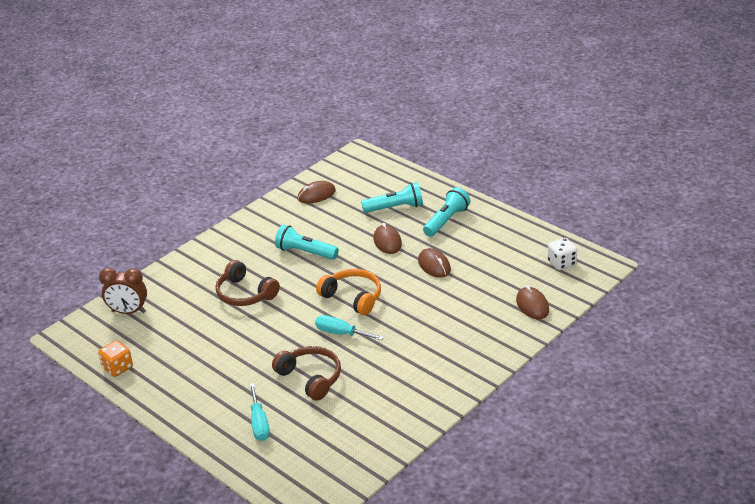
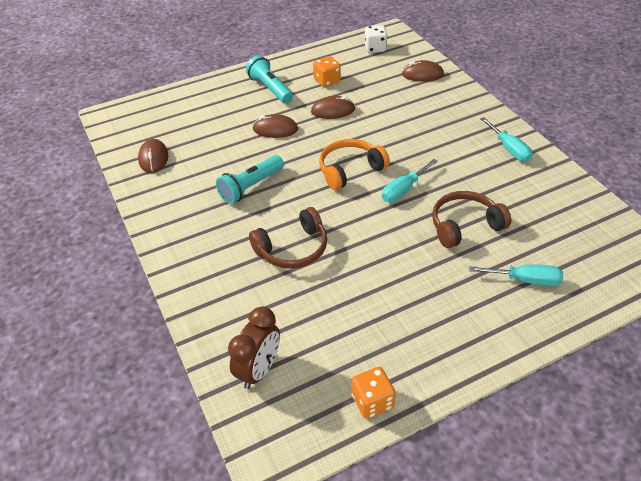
camera: 70 degrees left, 10 degrees up
turquoise flashlight [361,182,423,213] -> none
none -> orange dice [313,56,341,87]
none -> turquoise screwdriver [480,117,533,162]

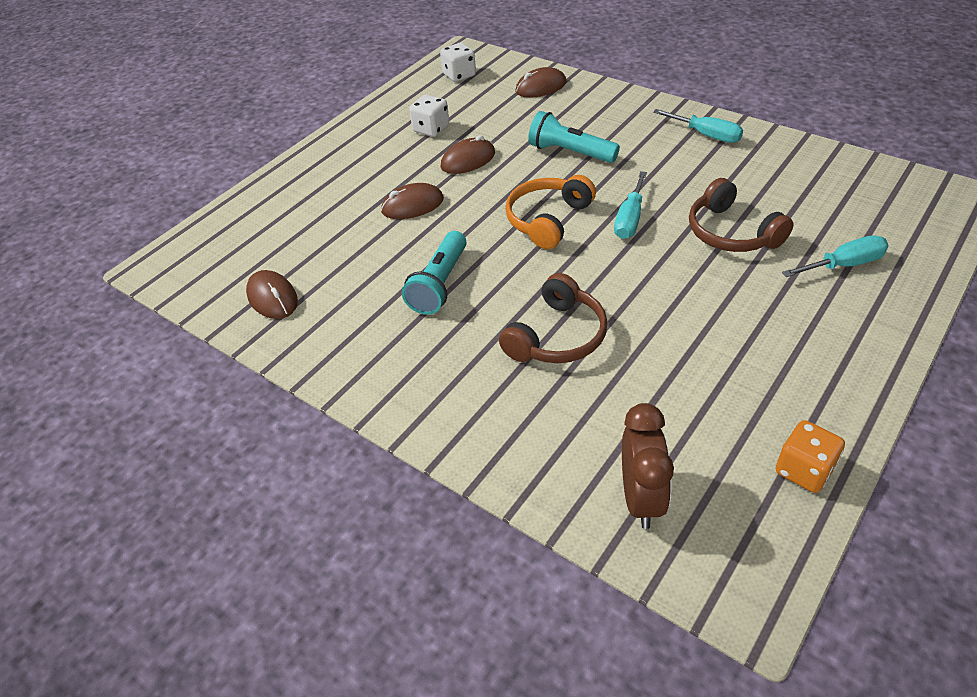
camera: 25 degrees left, 0 degrees up
turquoise flashlight [246,55,293,103] -> turquoise flashlight moved to [528,111,620,163]
orange dice [313,56,341,87] -> white dice [409,95,449,137]
brown headphones [432,191,511,248] -> brown headphones turned 75 degrees counterclockwise [689,178,794,252]

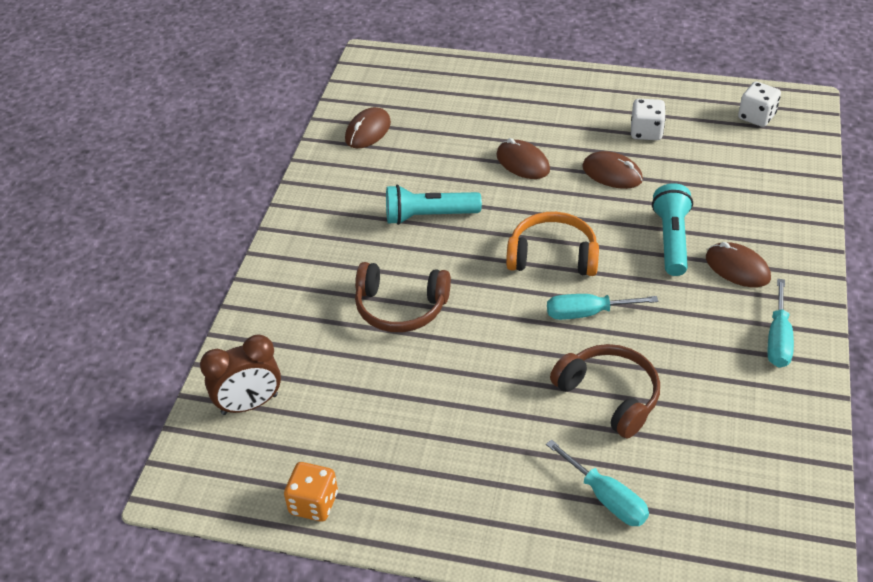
camera: 65 degrees right, 0 degrees up
brown mouse [515,67,567,98] -> brown mouse moved to [706,242,771,287]
brown headphones [689,178,794,252] -> brown headphones turned 105 degrees clockwise [550,344,660,438]

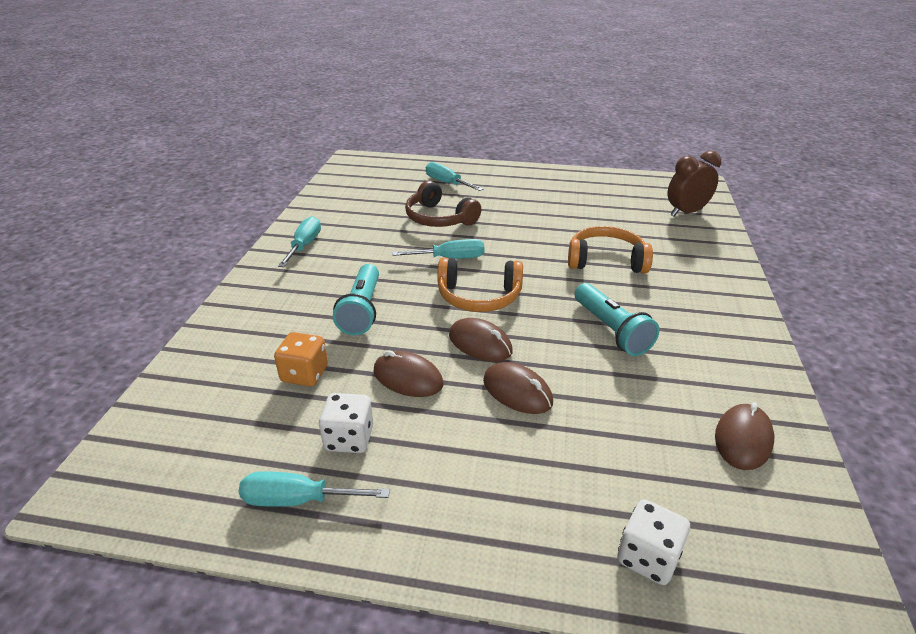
camera: 175 degrees right, 10 degrees down
orange dice [284,462,338,522] -> orange dice moved to [274,332,328,387]
brown headphones [355,262,451,332] -> orange headphones [568,226,653,274]
turquoise flashlight [386,185,482,225] -> turquoise flashlight turned 75 degrees clockwise [575,283,660,356]
brown mouse [706,242,771,287] -> brown mouse moved to [449,318,513,362]
white dice [738,82,781,127] -> white dice moved to [617,499,690,585]
none -> turquoise screwdriver [238,471,390,507]

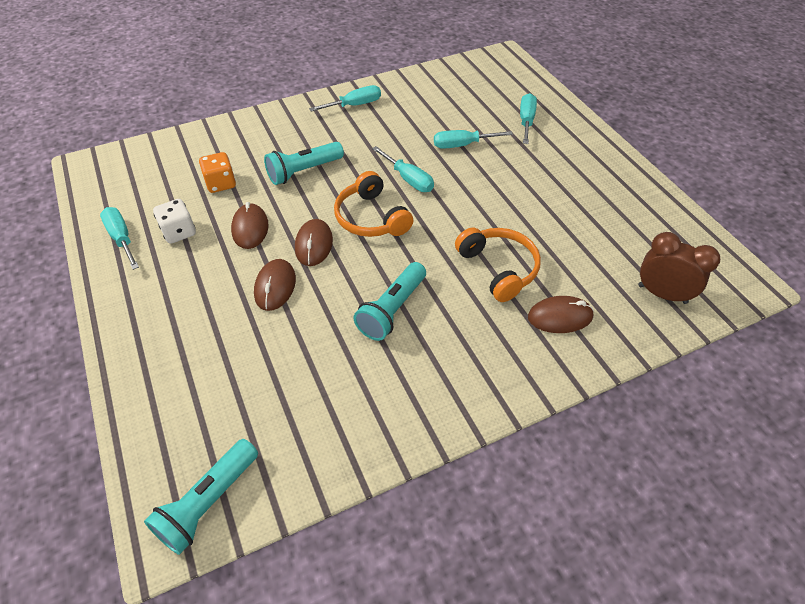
camera: 55 degrees right, 15 degrees up
brown headphones [405,181,481,227] -> turquoise screwdriver [434,130,513,149]
white dice [617,499,690,585] -> none
brown mouse [715,402,774,470] -> brown mouse moved to [528,296,594,333]
none -> turquoise flashlight [144,439,258,555]

